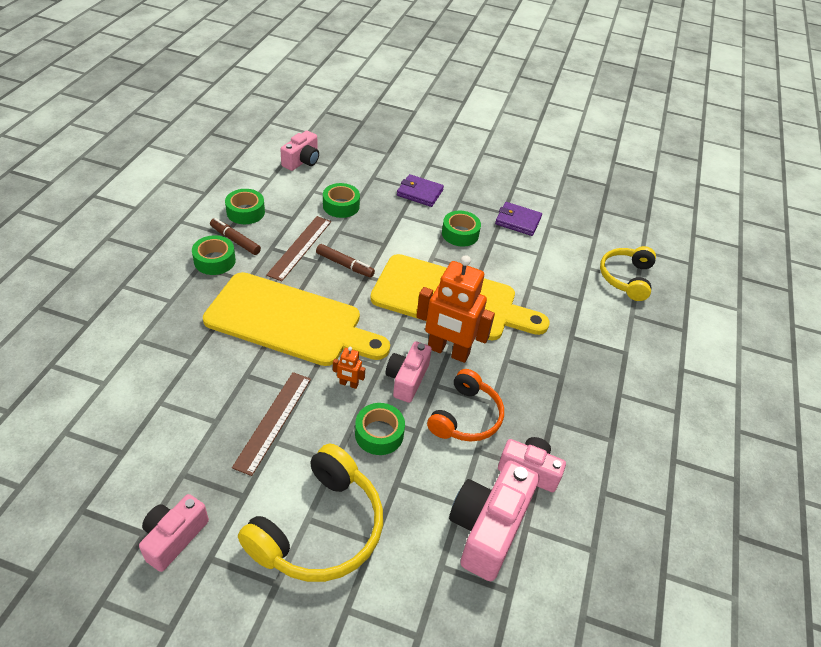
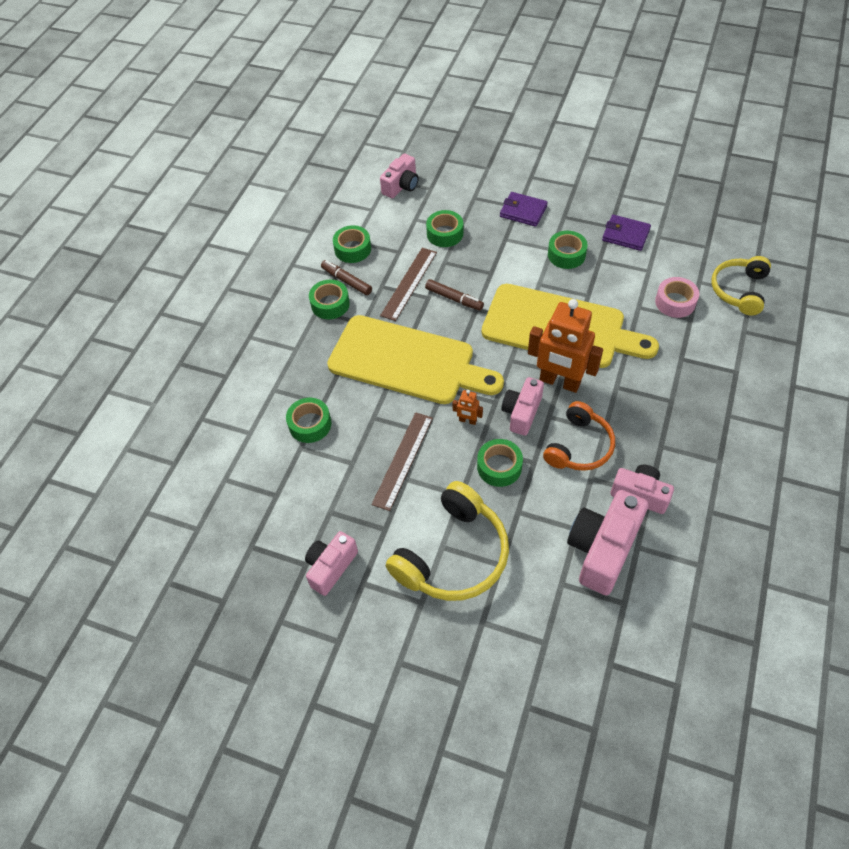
camera: 10 degrees right, 10 degrees up
none -> green tape [286,398,332,443]
none -> pink tape [655,277,699,318]

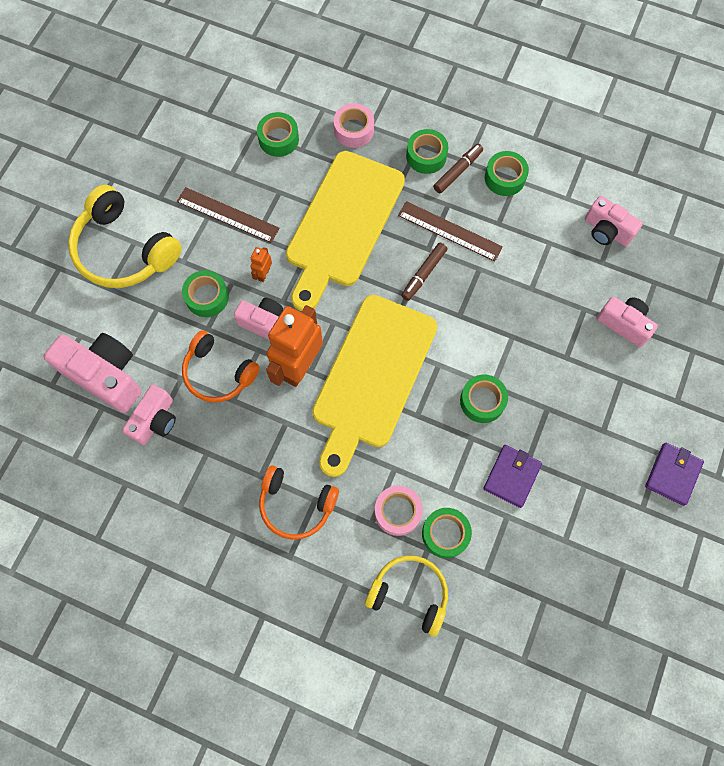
camera: 90 degrees right, 15 degrees up
pink camera [305,531,358,596] -> pink camera moved to [597,296,658,347]
green tape [426,210,463,247] -> green tape moved to [422,508,472,558]
purple wallet [500,192,548,227] -> purple wallet moved to [645,443,704,506]
none -> orange headphones [259,465,339,540]
none -> pink tape [333,103,374,148]

